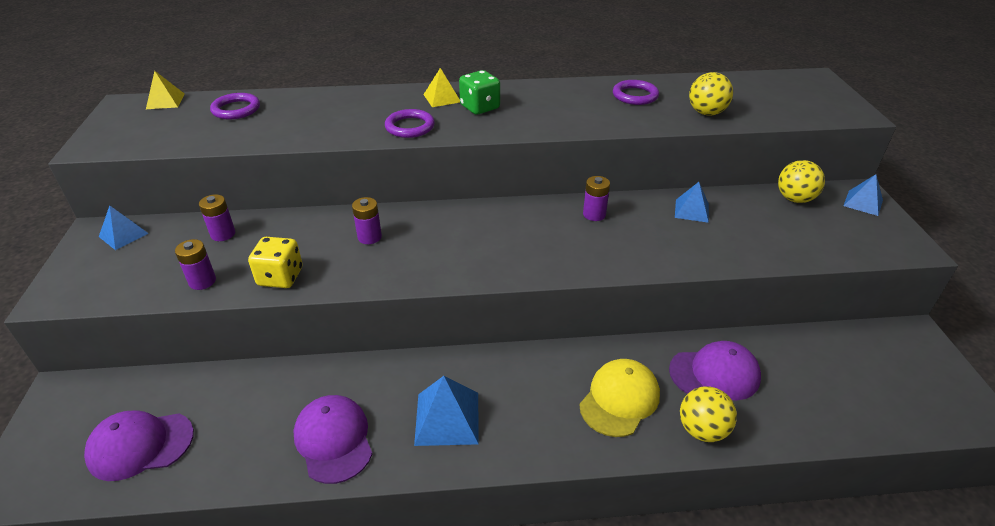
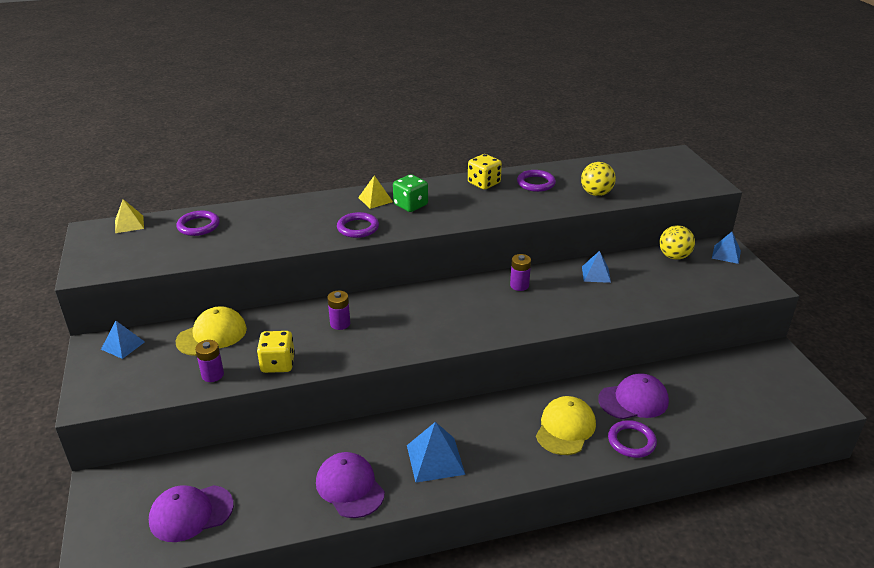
camera: 10 degrees left, 5 degrees down
purple battery [199,194,235,241] -> yellow cap [176,306,247,356]
yellow ball [680,386,737,442] -> purple ring [608,420,657,458]
none -> yellow dice [468,154,502,190]

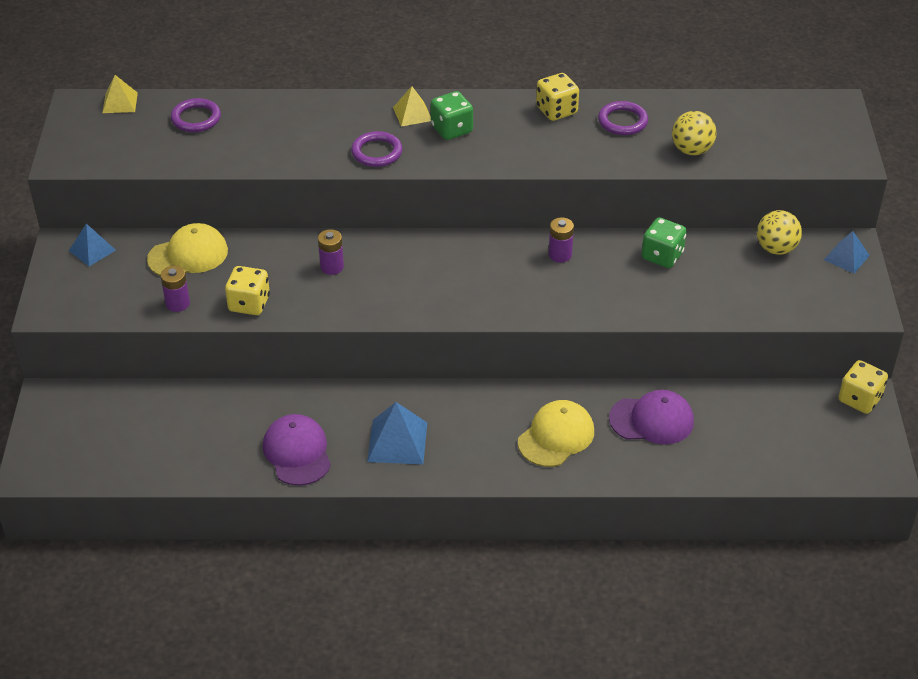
camera: 15 degrees right, 10 degrees up
purple cap [149,485,234,542] -> none
blue pyramid [582,251,611,283] -> green dice [642,217,687,268]
purple ring [608,420,657,458] -> none
none -> yellow dice [839,360,888,414]

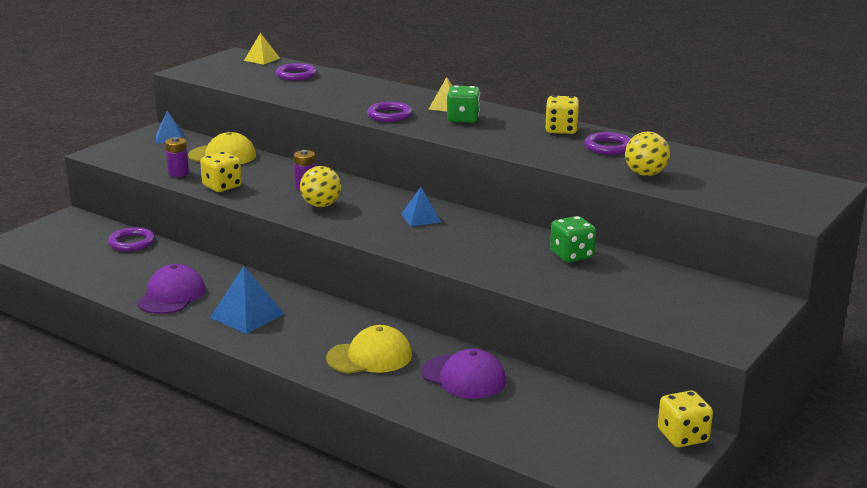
camera: 35 degrees right, 20 degrees down
purple battery [549,217,574,262] -> none
yellow ball [757,210,802,255] -> yellow ball moved to [300,166,341,207]
blue pyramid [824,231,870,274] -> blue pyramid moved to [401,187,441,226]
none -> purple ring [108,227,155,251]

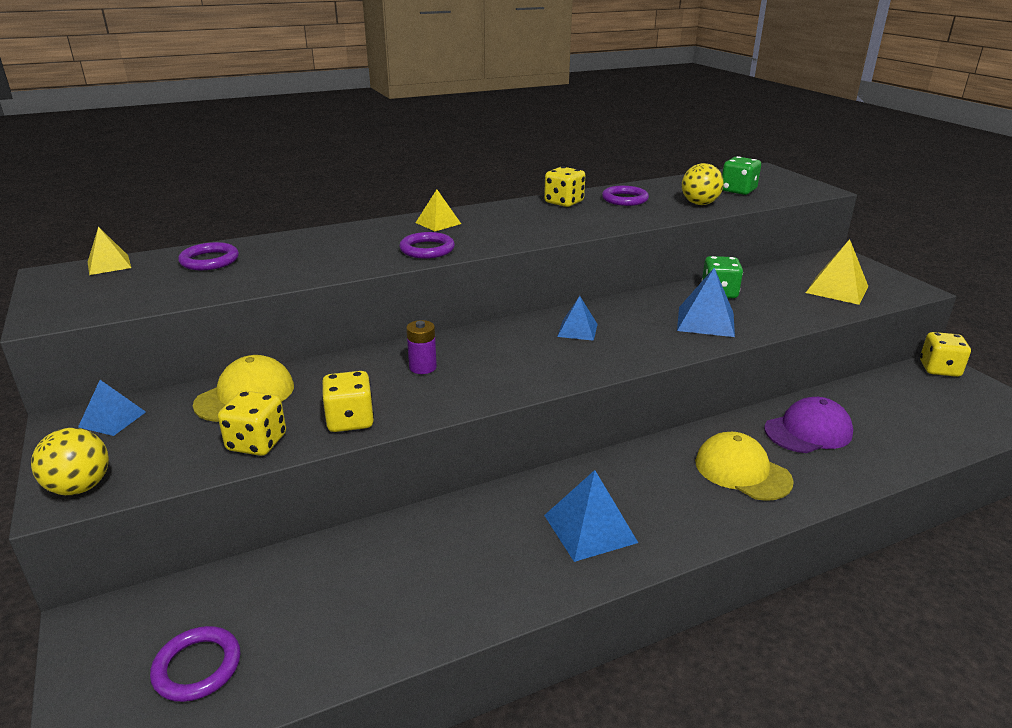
camera: 60 degrees left, 5 degrees up
purple ring [108,227,155,251] -> purple ring moved to [150,626,240,702]
purple cap [137,264,206,314] -> none
purple battery [165,137,189,177] -> yellow dice [218,391,286,456]
yellow ball [300,166,341,207] -> yellow ball moved to [31,428,109,495]
yellow cap [326,325,412,374] -> yellow cap turned 60 degrees counterclockwise [695,432,794,501]
green dice [447,85,480,123] -> green dice moved to [722,156,761,195]
none -> blue pyramid [677,268,735,337]
none -> yellow pyramid [806,239,868,305]

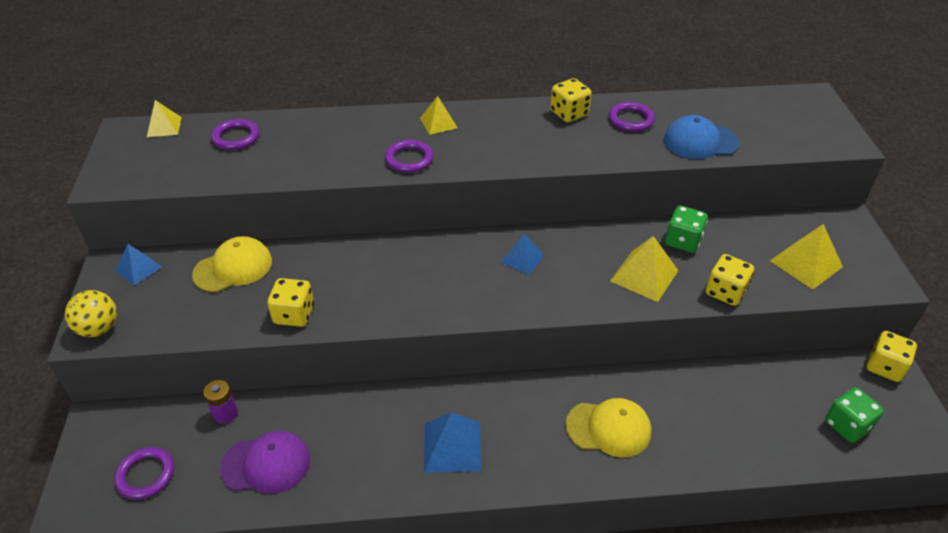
camera: 20 degrees right, 15 degrees up
yellow dice [218,391,286,456] -> yellow dice moved to [706,254,754,306]
purple battery [406,320,437,374] -> purple battery moved to [203,380,238,424]
blue pyramid [677,268,735,337] -> yellow pyramid [610,236,679,302]
yellow ball [682,163,724,205] -> blue cap [664,115,740,159]
yellow cap [695,432,794,501] -> yellow cap turned 120 degrees clockwise [566,398,651,458]
green dice [722,156,761,195] -> green dice moved to [825,387,884,443]
purple cap [764,397,853,453] -> purple cap moved to [220,431,310,494]

